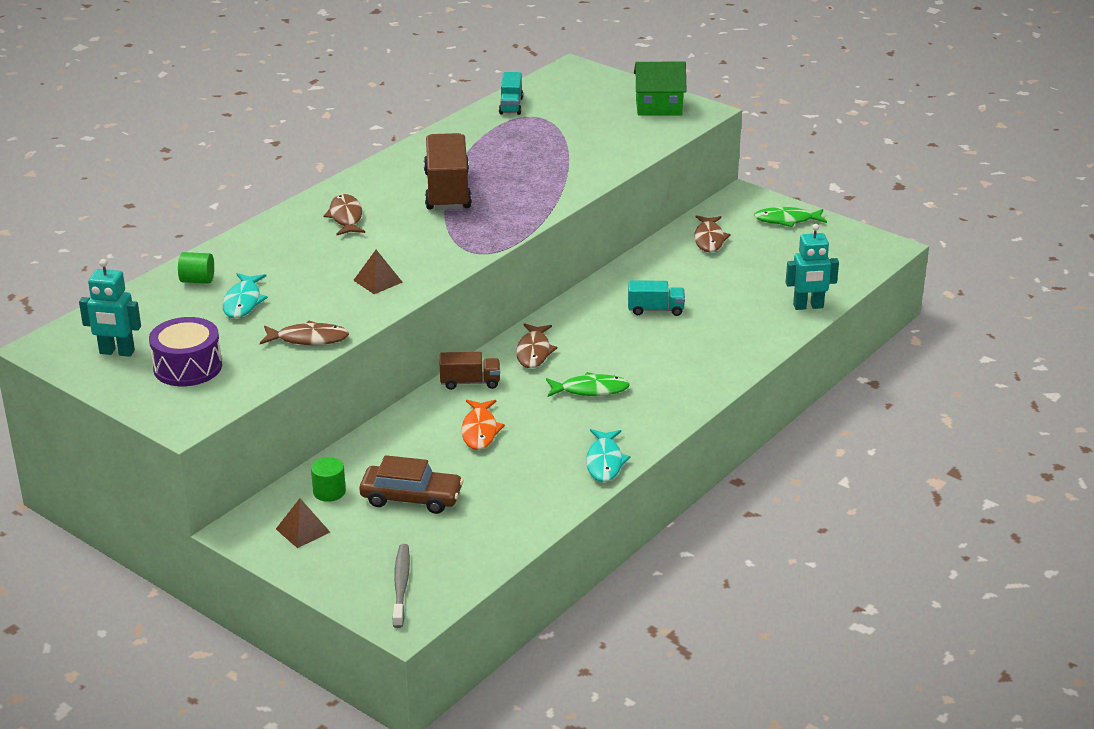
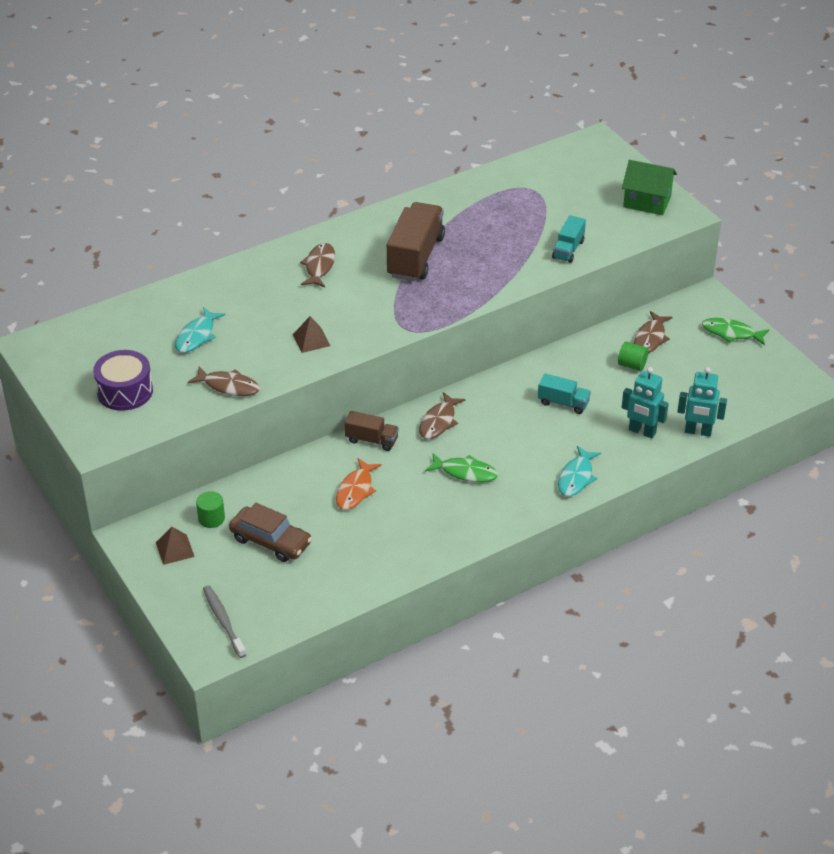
camera: 20 degrees right, 10 degrees up
turquoise robot [79,259,141,357] -> turquoise robot moved to [621,367,669,438]
green cylinder [178,252,214,284] -> green cylinder moved to [618,341,648,371]
grey toothbrush [393,544,410,628] -> grey toothbrush turned 45 degrees counterclockwise [203,585,246,658]
turquoise truck [499,72,523,115] -> turquoise truck moved to [552,215,586,263]
turquoise fish [586,429,630,482] -> turquoise fish moved to [558,446,601,496]

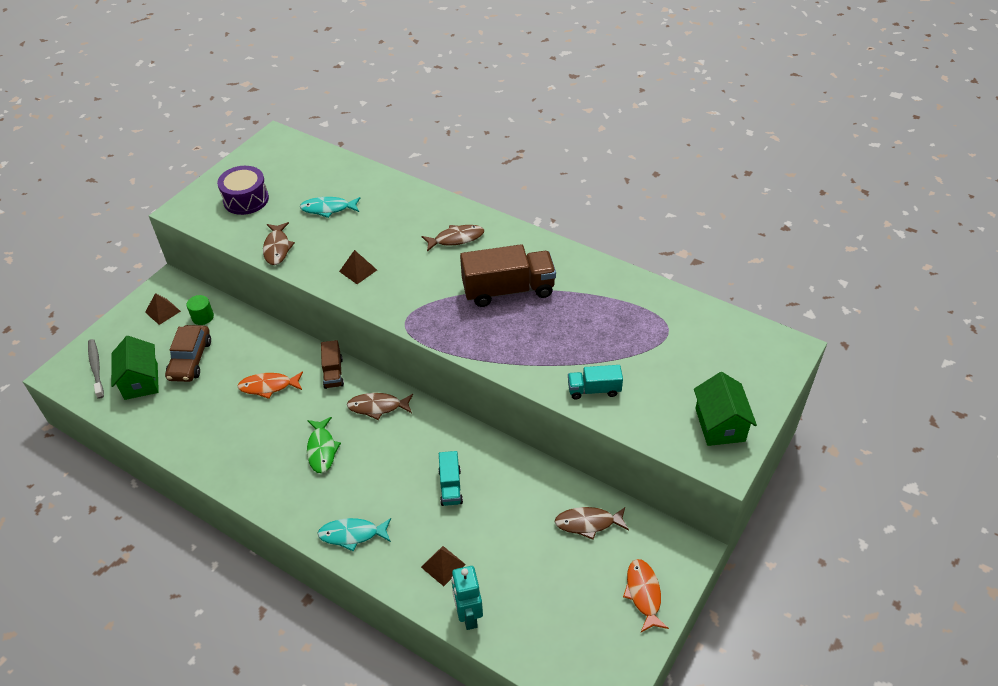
camera: 65 degrees right, 5 degrees up
grey toothbrush [203,585,246,658] -> grey toothbrush turned 60 degrees counterclockwise [88,339,104,399]
green cylinder [618,341,648,371] -> none
turquoise robot [621,367,669,438] -> brown pyramid [421,546,466,586]
green fish [702,318,769,345] -> orange fish [623,559,669,632]
none -> green house [111,336,159,400]

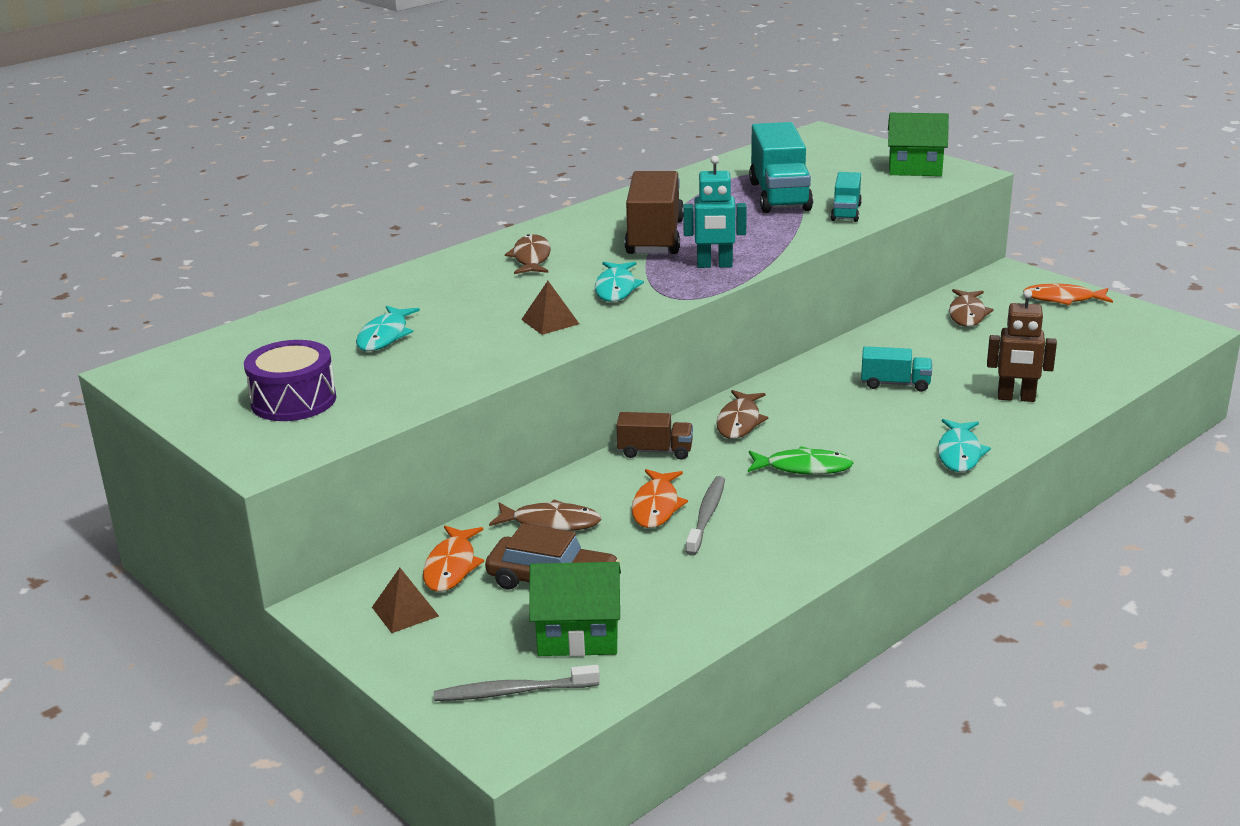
camera: 75 degrees left, 20 degrees down
green cylinder [186,295,214,325] -> orange fish [423,526,484,592]
brown fish [263,222,295,265] -> brown fish moved to [489,499,602,531]
brown pyramid [421,546,466,586] -> brown robot [987,290,1057,402]
turquoise robot [452,566,483,630] -> turquoise robot moved to [683,156,747,268]
none -> turquoise fish [595,262,644,302]
none -> grey toothbrush [686,476,725,556]
none -> turquoise truck [749,122,813,213]

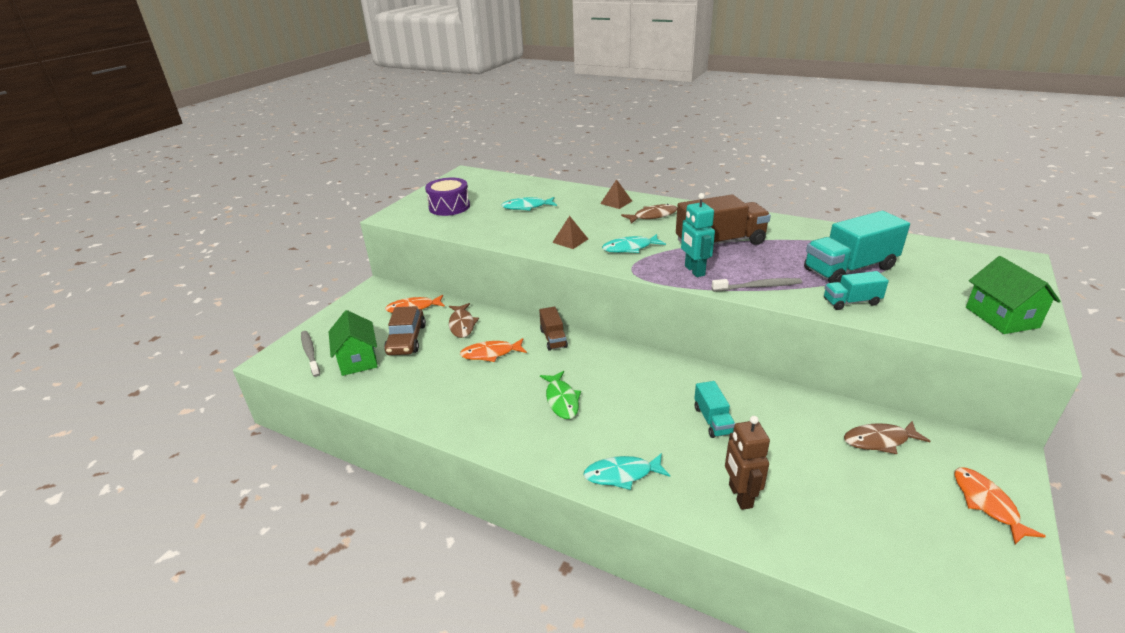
camera: 70 degrees right, 5 degrees up
brown pyramid [372,568,439,633] -> brown pyramid moved to [600,179,632,209]
grey toothbrush [686,476,725,556] -> grey toothbrush moved to [712,278,802,292]
brown fish [716,390,768,439] -> none

